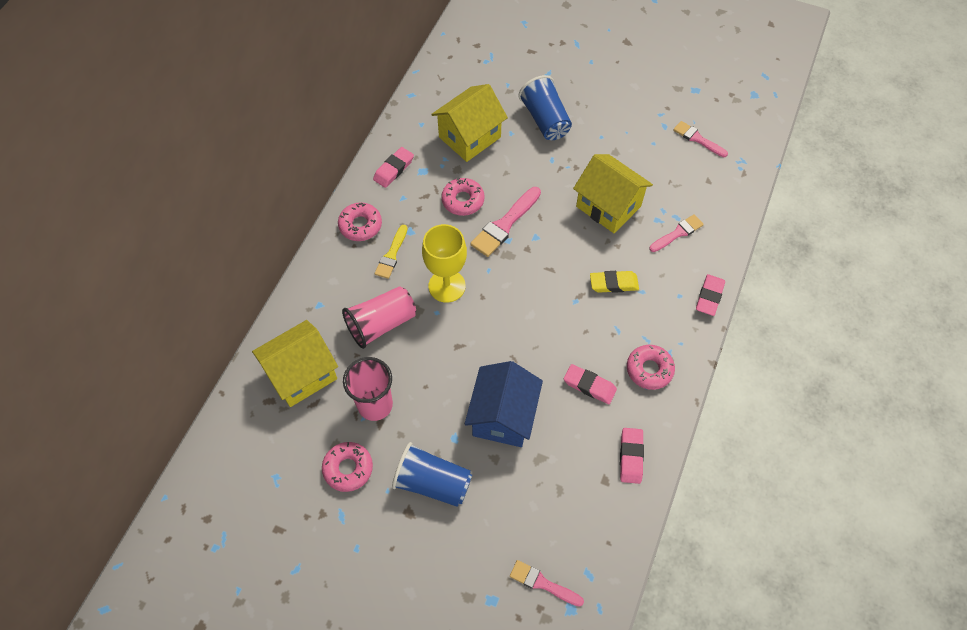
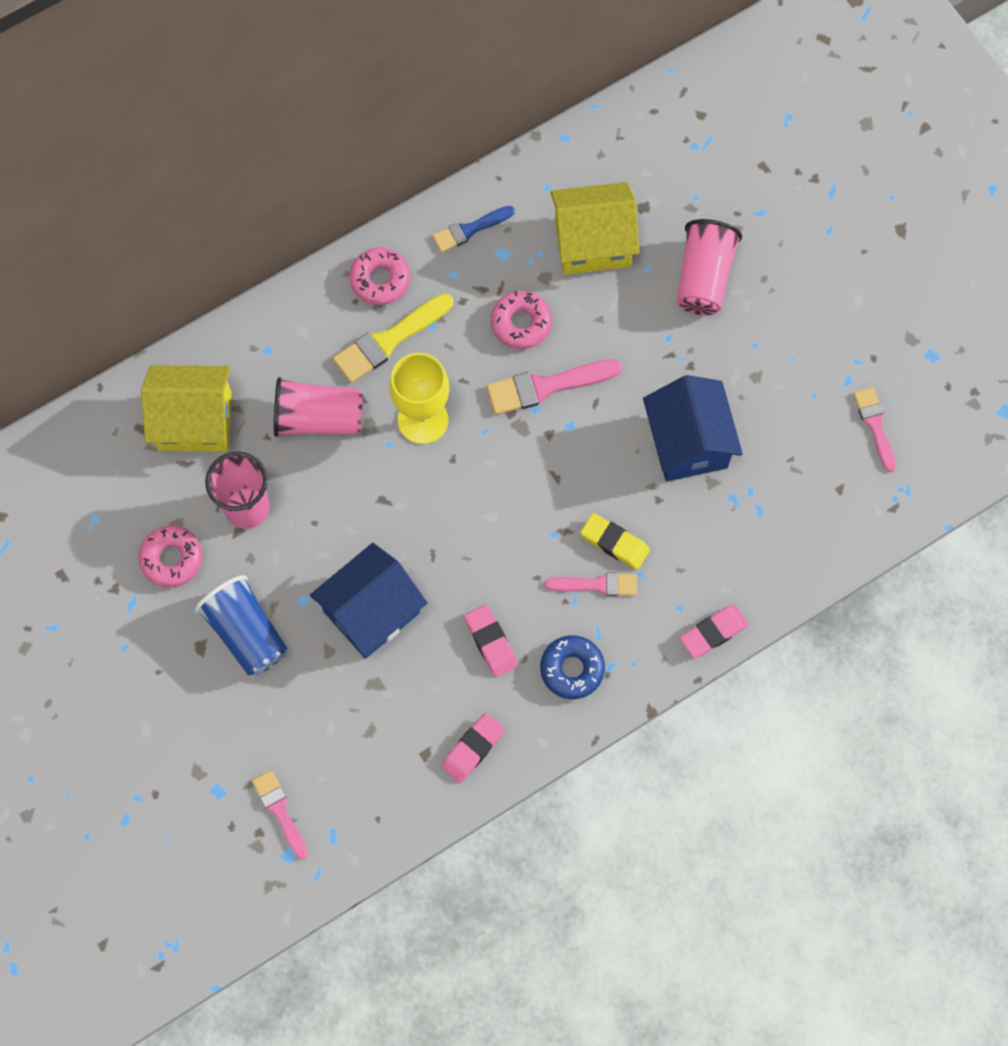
camera: 35 degrees right, 10 degrees up
pink eraser [373,147,414,188] -> blue brush [433,206,515,252]
yellow brush [375,225,408,279] -> yellow brush [333,293,453,383], size x1.54
blue cup [518,75,572,140] -> pink cup [677,219,742,315]
yellow house [573,154,653,233] -> blue house [643,375,743,482]
pink donut [627,345,675,390] -> blue donut [540,635,605,699]
pink brush [649,214,704,252] -> pink brush moved to [545,573,637,596]

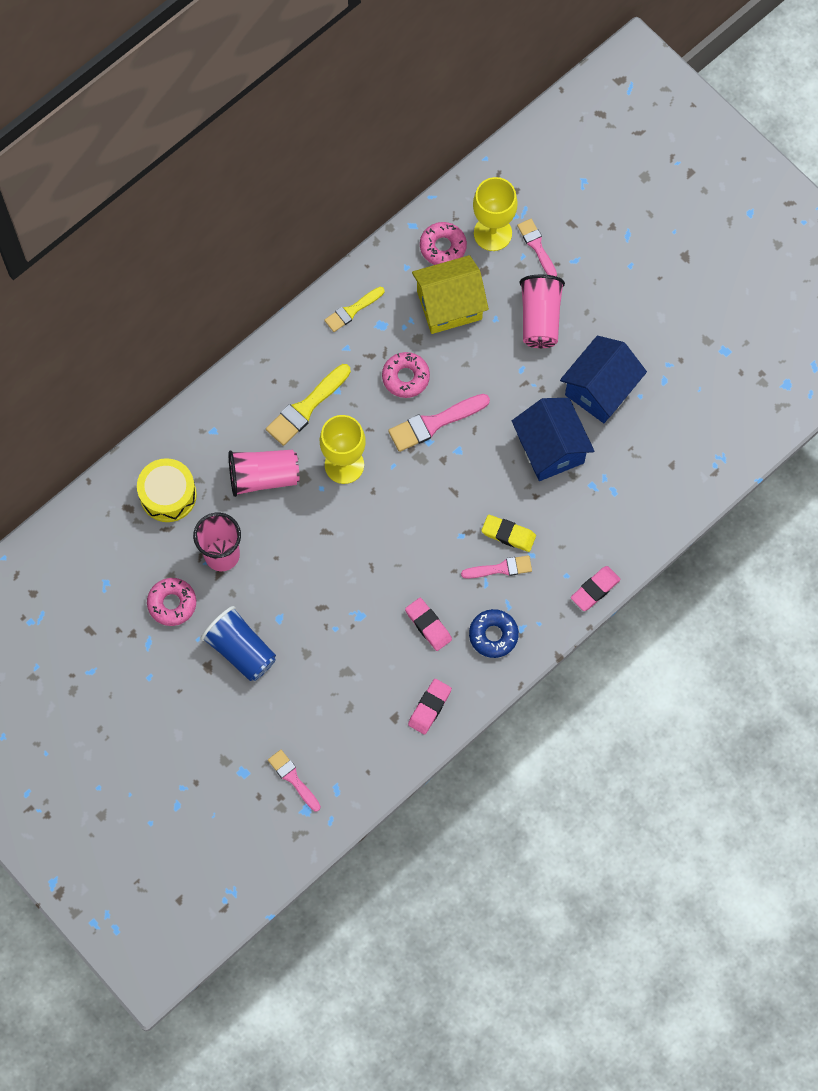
camera: 10 degrees left, 0 degrees up
yellow house [141,365,232,452] -> yellow drum [137,458,197,522]
blue house [310,543,427,659] -> blue house moved to [560,336,647,423]
pink donut [349,248,410,305] -> pink donut moved to [420,222,467,265]
blue brush [433,206,515,252] -> yellow brush [324,287,384,332]
pink brush [853,387,896,472] -> pink brush moved to [517,219,557,276]
none -> yellow goblet [473,177,518,251]

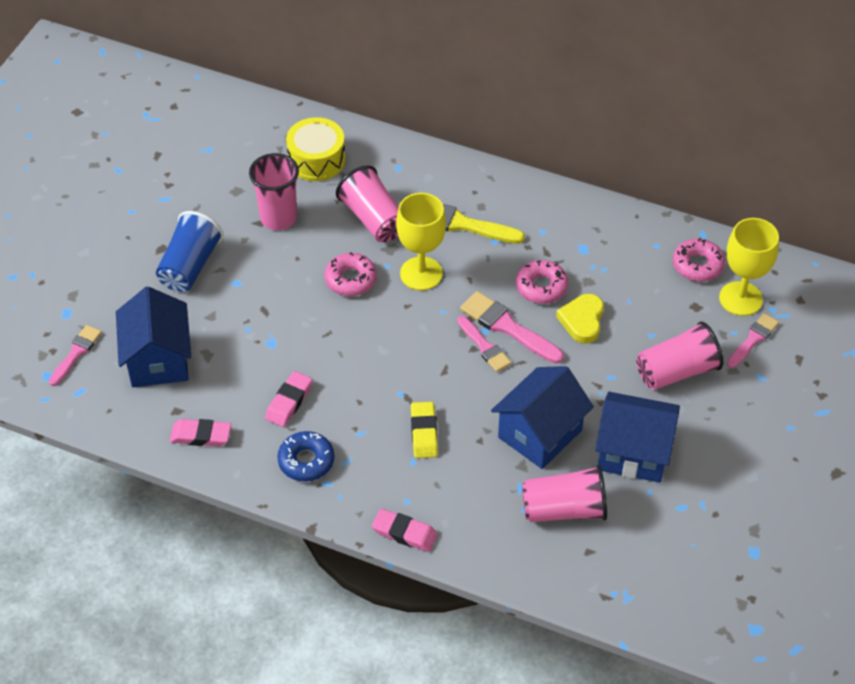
camera: 65 degrees right, 20 degrees down
pink donut [147,578,196,626] -> pink donut moved to [324,252,377,296]
yellow brush [324,287,384,332] -> none
yellow house [412,255,489,334] -> none
pink brush [461,555,532,579] -> pink brush moved to [457,316,511,372]
none -> blue house [116,286,191,387]
none -> pink cup [522,465,607,522]
none -> yellow heart [556,294,604,343]

